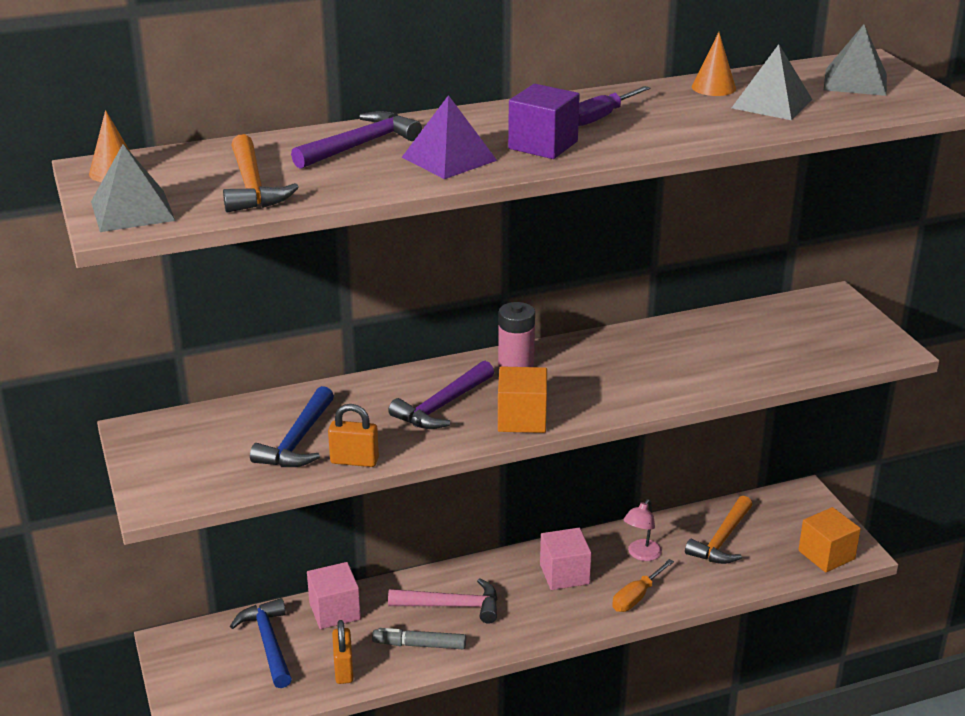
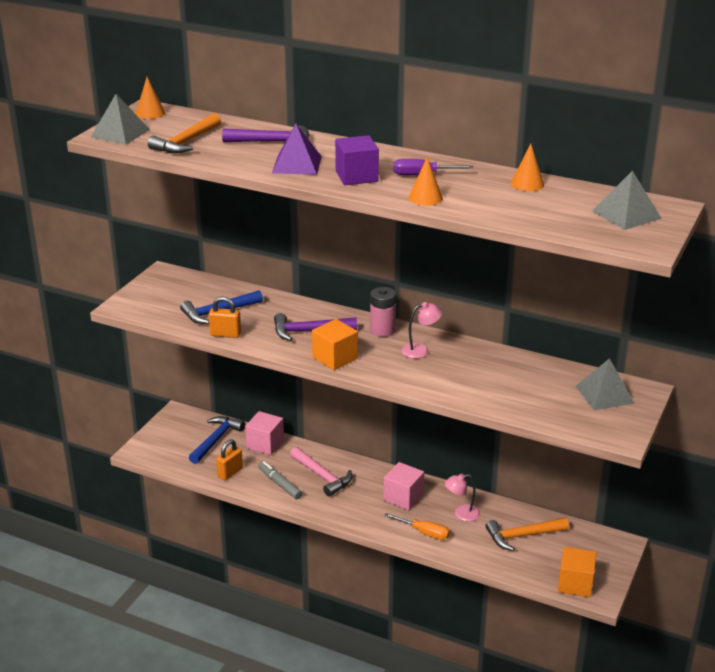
camera: 45 degrees right, 0 degrees up
orange padlock [328,404,379,467] -> orange padlock turned 45 degrees counterclockwise [209,296,241,338]
orange screwdriver [612,559,674,612] -> orange screwdriver turned 150 degrees counterclockwise [384,513,450,540]
grey pyramid [732,44,812,120] -> grey pyramid moved to [576,358,635,410]
none -> pink lamp [401,302,442,359]
none -> orange cone [409,157,443,206]

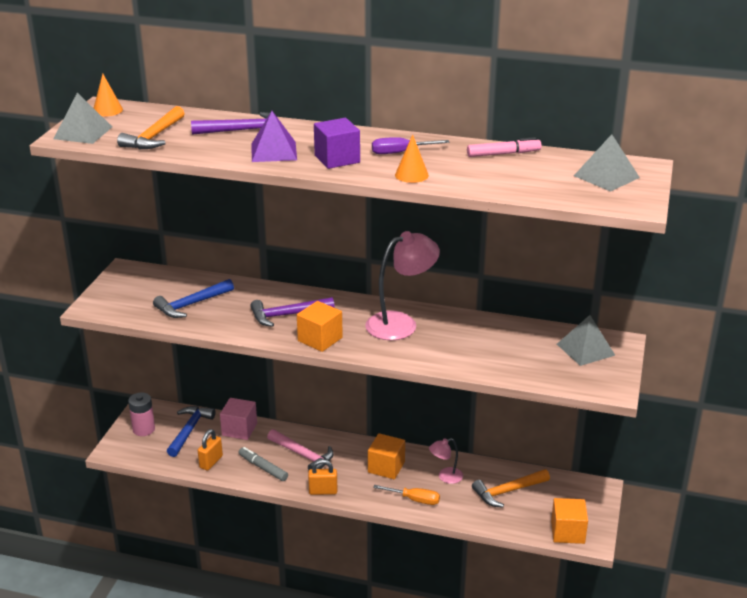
camera: 10 degrees left, 0 degrees up
orange padlock [209,296,241,338] -> orange padlock moved to [308,459,337,495]
pink battery [370,287,396,337] -> pink battery moved to [128,392,155,436]
pink cube [383,462,424,510] -> orange cube [368,433,405,479]
pink lamp [401,302,442,359] -> pink lamp [365,231,440,340], size x1.92
orange cone [511,144,544,191] -> pink marker [467,137,542,157]

